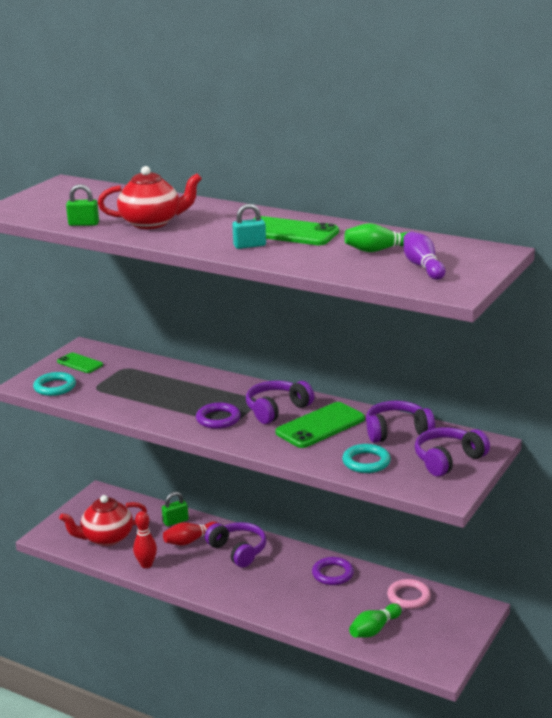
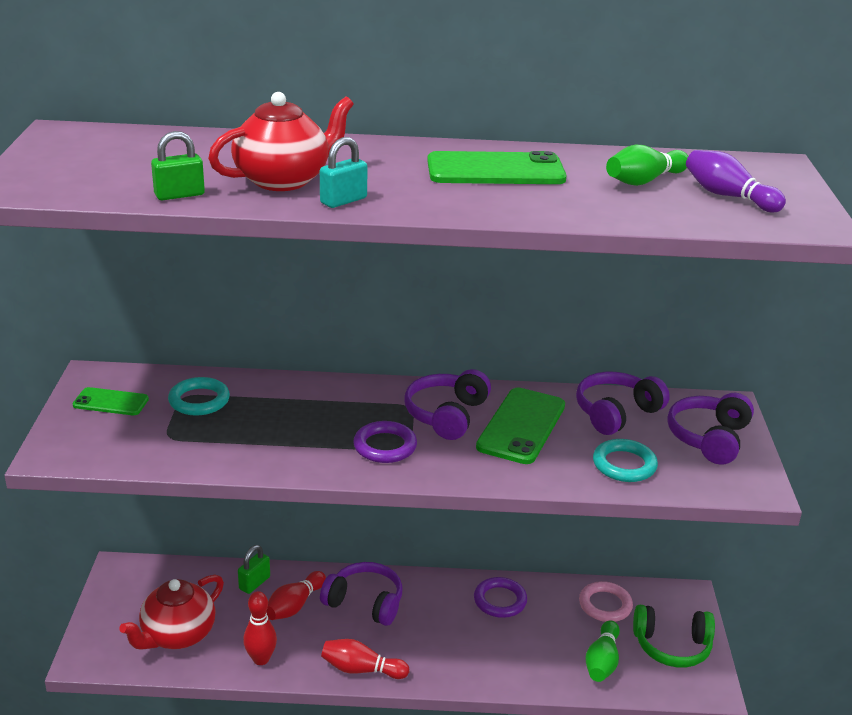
camera: 30 degrees left, 5 degrees up
turquoise ring [33,372,76,396] -> turquoise ring moved to [168,377,230,416]
turquoise padlock [232,204,266,249] -> turquoise padlock moved to [320,137,367,208]
none -> red bowling pin [321,639,409,679]
none -> green headphones [633,605,715,668]

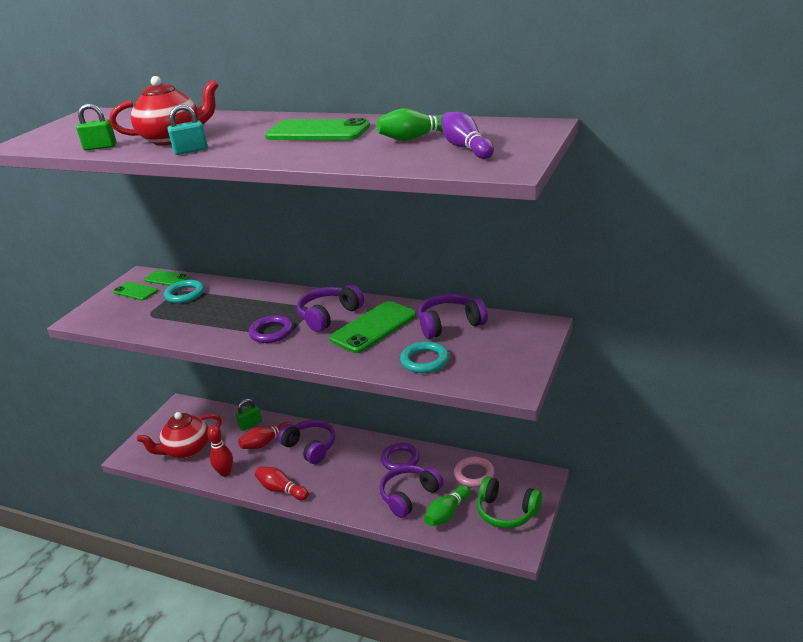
camera: 25 degrees right, 0 degrees up
purple headphones [667,393,754,465] -> purple headphones moved to [380,465,444,518]
none -> green phone [144,270,189,286]

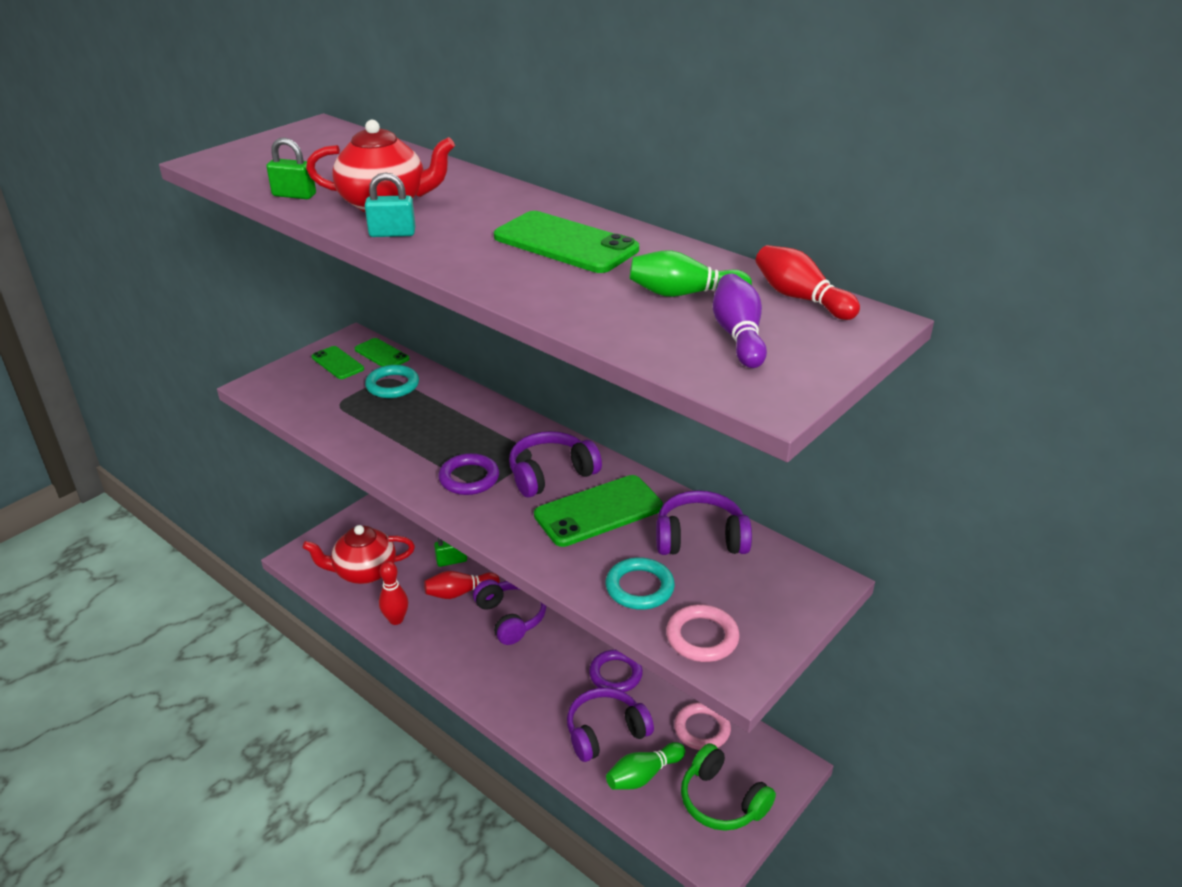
camera: 15 degrees right, 5 degrees up
red bowling pin [255,466,309,500] -> red bowling pin moved to [756,245,860,320]
none -> pink ring [666,605,740,662]

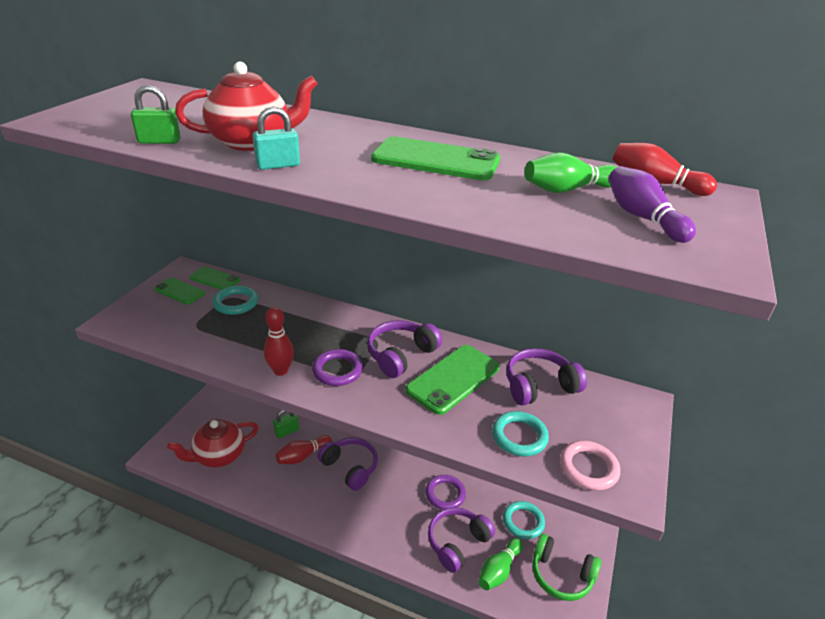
camera: 20 degrees left, 0 degrees up
red bowling pin [379,561,408,625] -> red bowling pin moved to [264,307,294,376]
pink ring [674,702,731,750] -> turquoise ring [503,501,545,539]

